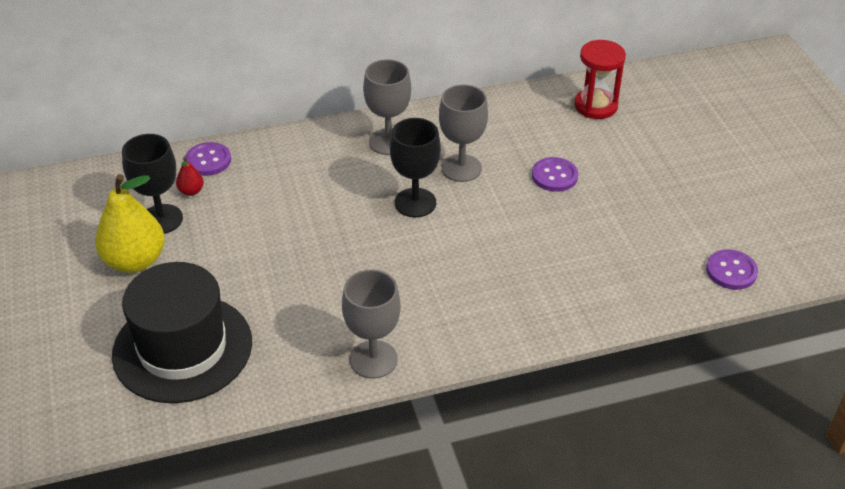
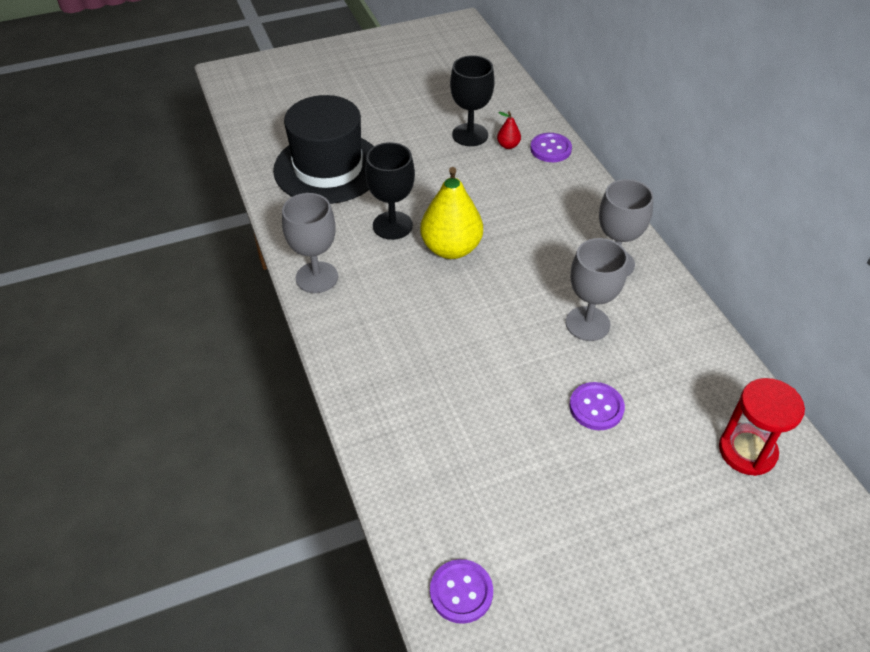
camera: 85 degrees right, 5 degrees up
yellow pear [95,174,165,273] -> yellow pear moved to [420,167,483,259]
black goblet [390,118,441,217] -> black goblet moved to [365,142,415,240]

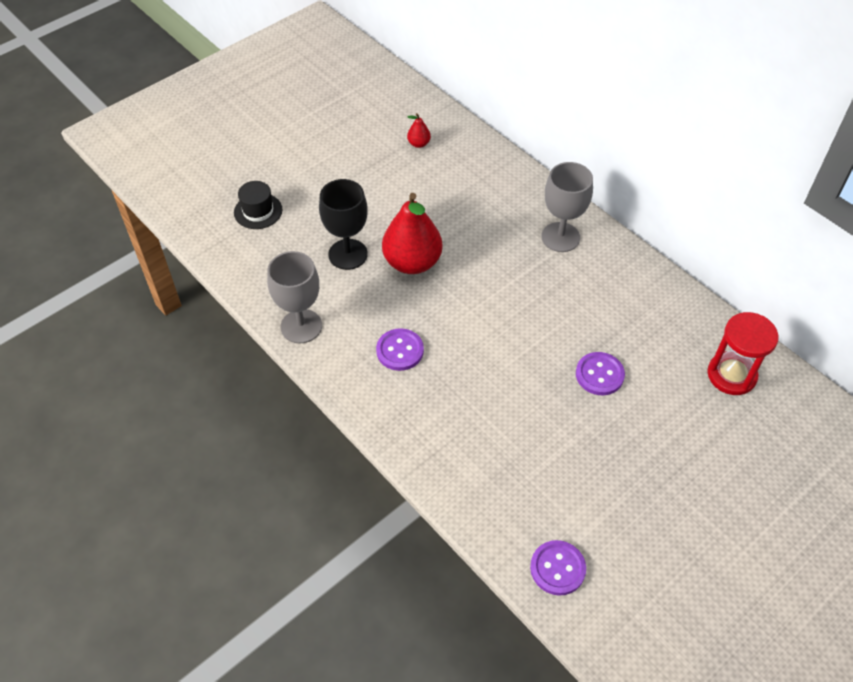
camera: 20 degrees left, 5 degrees up
black hat [273,95,374,204] -> black hat [234,181,283,229], size x0.44
yellow pear [420,167,483,259] -> red pear [382,193,443,274]
black goblet [450,55,495,146] -> none
purple button [530,133,572,162] -> purple button moved to [376,328,424,371]
grey goblet [566,238,628,341] -> none

